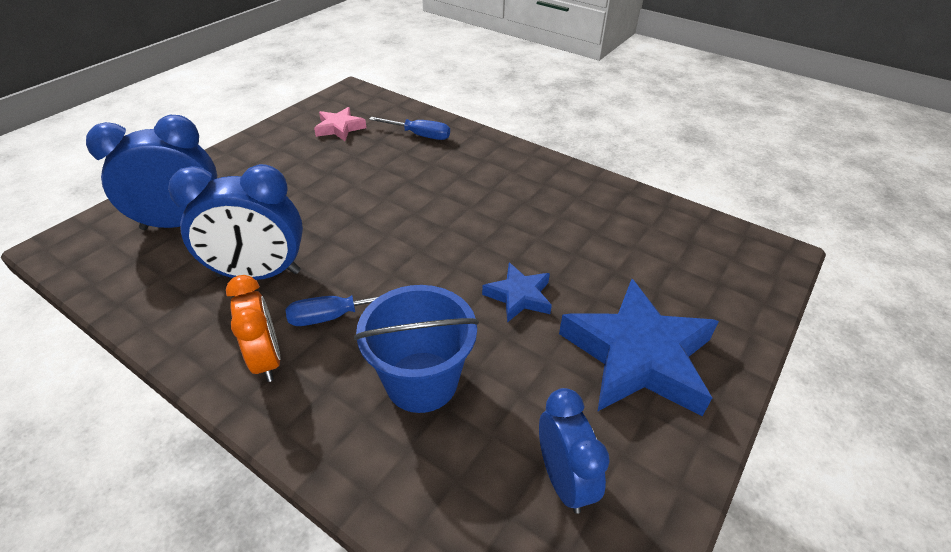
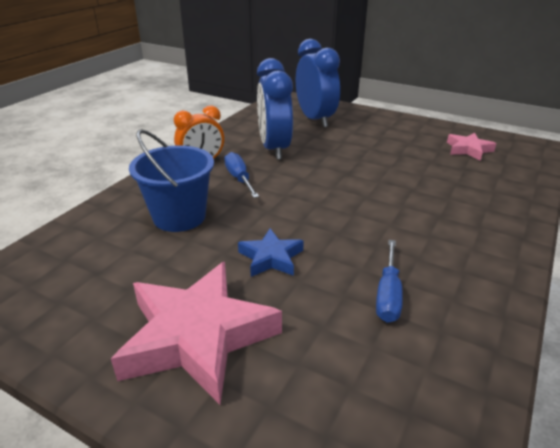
camera: 85 degrees right, 10 degrees down
blue screwdriver [369,117,450,140] -> blue screwdriver moved to [376,240,403,323]
blue clock [539,388,610,514] -> none
blue star [559,279,719,416] -> pink star [111,262,282,405]

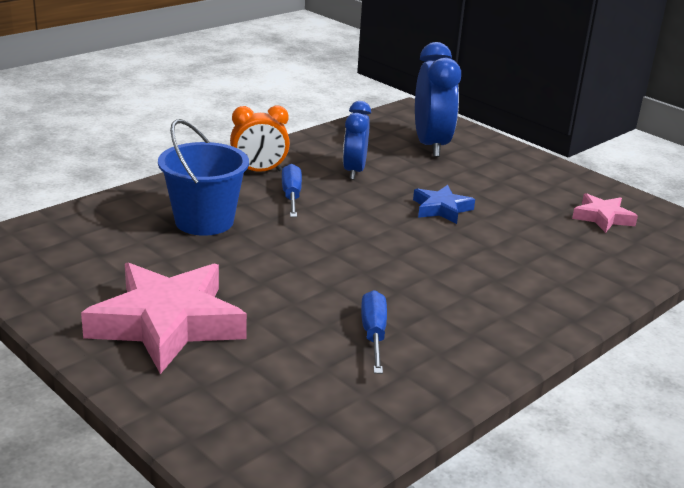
camera: 15 degrees right, 5 degrees down
blue star [238,228,304,277] -> blue star moved to [413,185,475,224]
blue clock [257,58,293,160] -> blue clock [343,101,371,180], size x0.65
blue screwdriver [376,240,403,323] -> blue screwdriver turned 150 degrees clockwise [361,290,387,374]

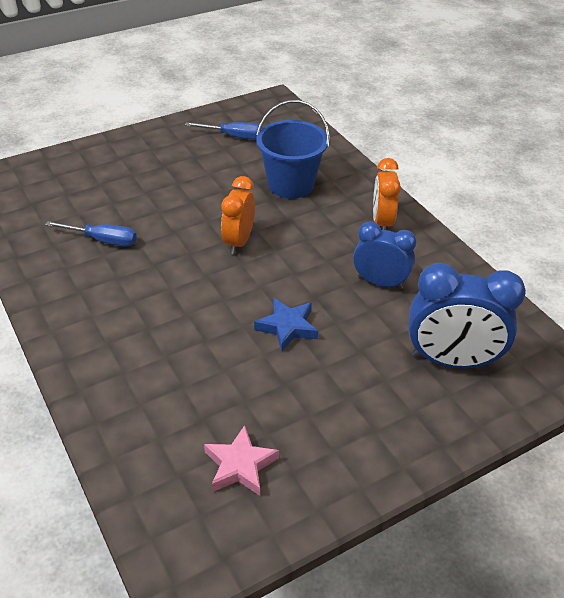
camera: 105 degrees right, 15 degrees up
pink star [81,262,247,374] -> none
blue screwdriver [282,164,302,217] -> blue screwdriver moved to [185,122,263,140]
none -> orange clock [221,176,255,254]

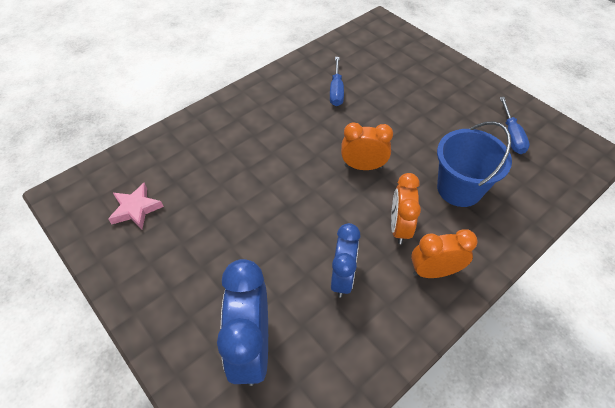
camera: 80 degrees right, 10 degrees up
blue star [254,297,318,352] -> none
none -> orange clock [391,173,421,244]

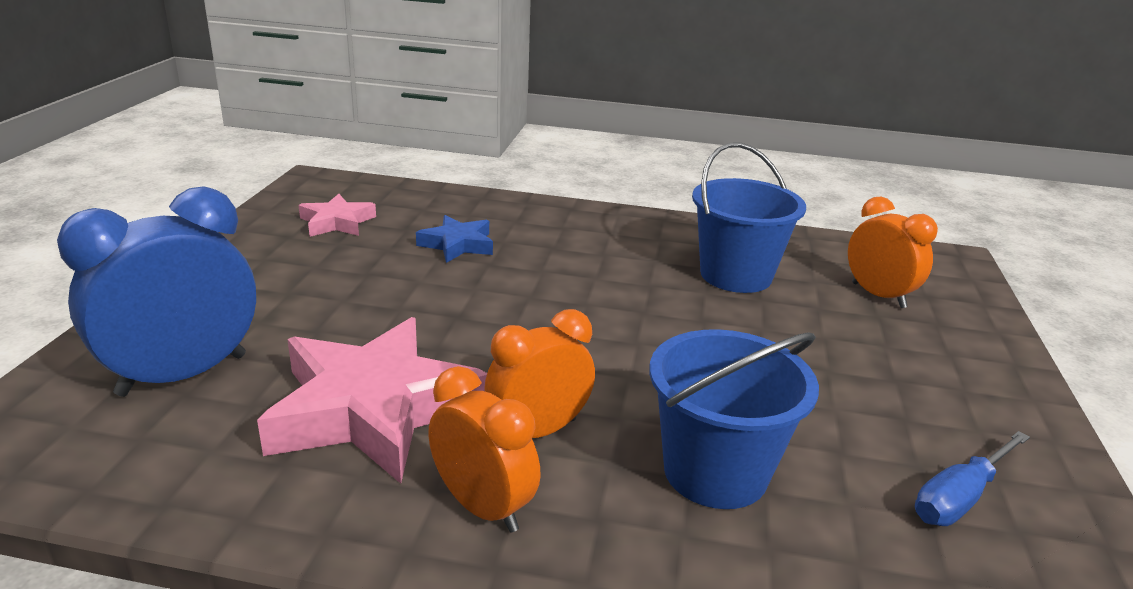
camera: 50 degrees right, 25 degrees down
blue screwdriver [330,57,344,106] -> blue bucket [692,142,806,293]
blue clock [331,223,361,298] -> pink star [257,317,487,484]
orange clock [341,122,393,170] -> orange clock moved to [848,197,938,308]
none -> blue star [416,215,493,263]

